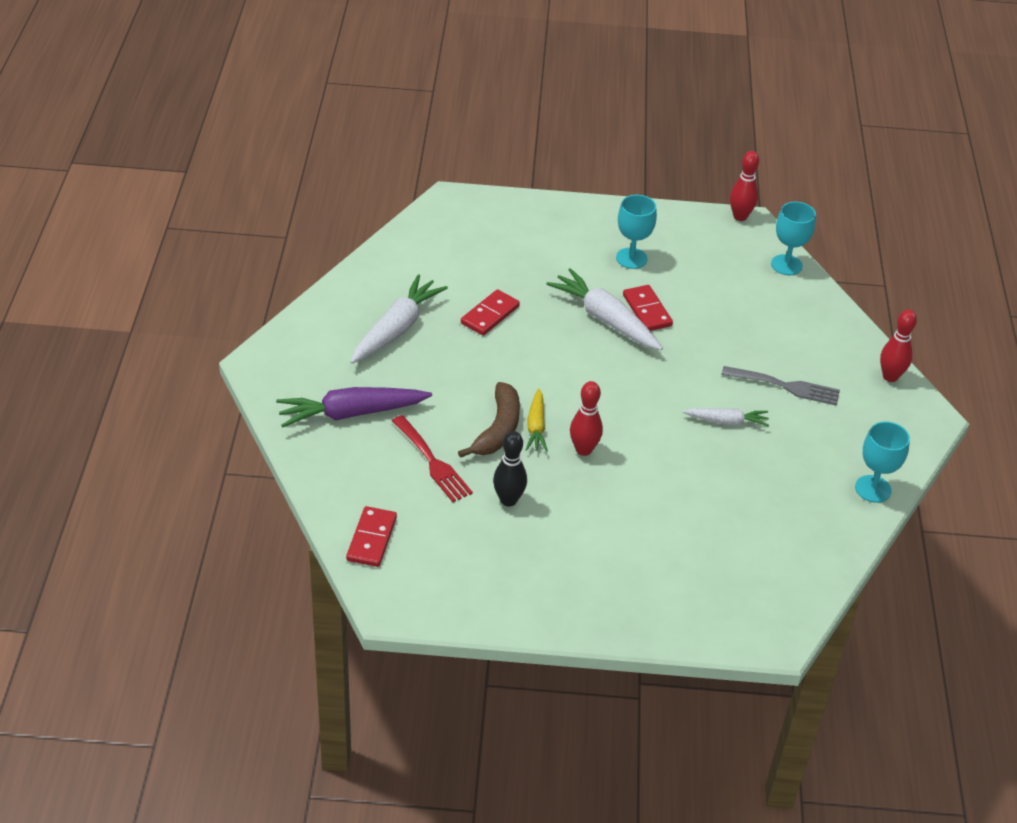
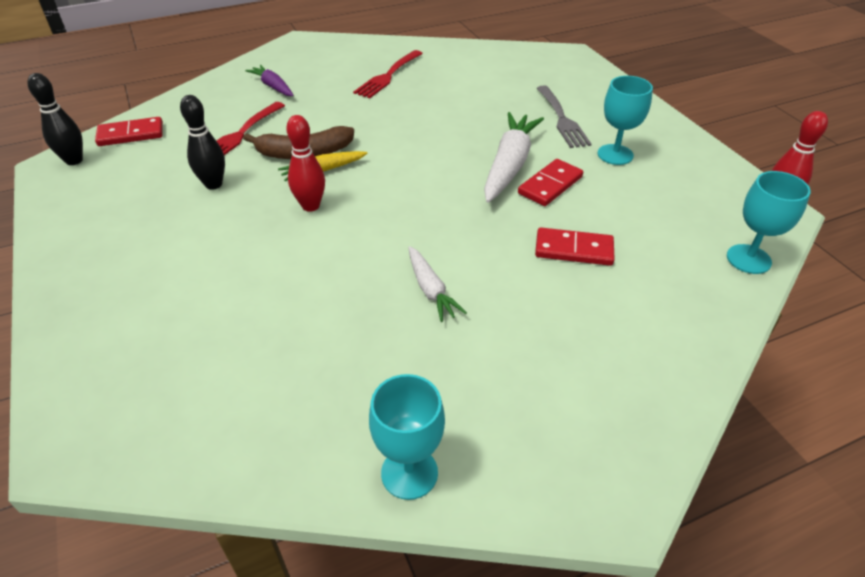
camera: 65 degrees right, 0 degrees up
purple carrot [276,387,432,428] -> purple carrot [245,65,294,96], size x0.57
white carrot [350,274,448,364] -> red fork [353,50,423,98]
red domino [461,289,520,336] -> red domino moved to [535,227,615,266]
grey fork [721,366,840,406] -> grey fork moved to [537,86,591,148]
red bowling pin [880,310,917,382] -> none
none -> black bowling pin [27,73,83,165]

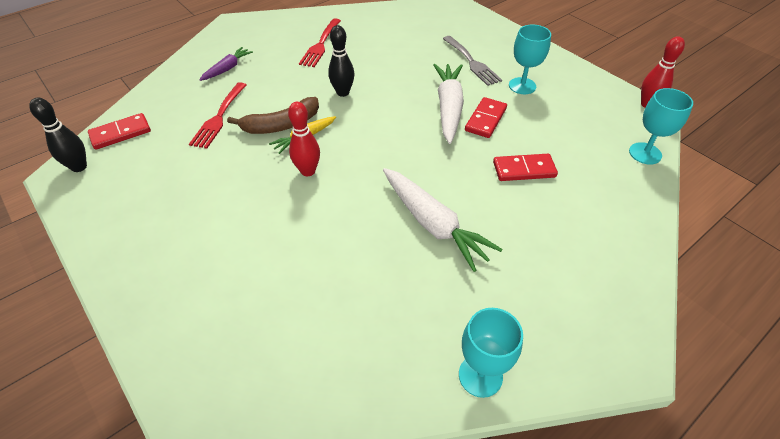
camera: 15 degrees left, 5 degrees up
black bowling pin [180,95,225,190] -> black bowling pin moved to [328,25,354,97]
purple carrot [245,65,294,96] -> purple carrot turned 90 degrees clockwise [199,47,253,81]
white carrot [408,246,467,322] -> white carrot [383,168,502,272], size x1.77

